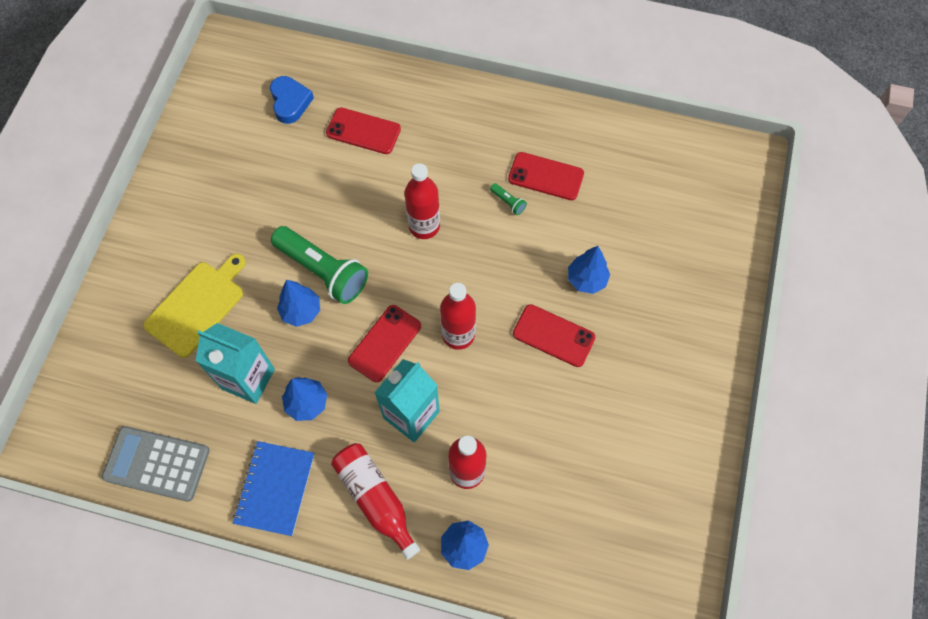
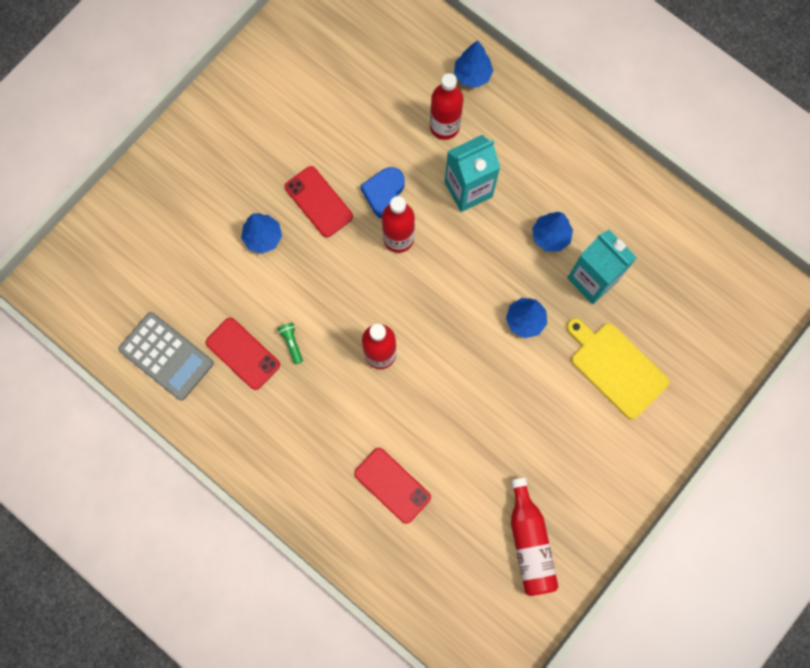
camera: 155 degrees left, 10 degrees up
grey calculator [102,426,210,502] -> grey calculator moved to [118,312,214,401]
yellow cutting board [143,254,246,358] -> yellow cutting board turned 75 degrees clockwise [567,318,669,419]
blue notebook [233,441,315,536] -> none
blue heart [270,76,314,124] -> blue heart moved to [360,167,404,219]
green flashlight [271,226,368,304] -> none
red bottle [331,443,420,560] -> red bottle moved to [511,477,558,596]
red phone [348,305,421,382] -> none

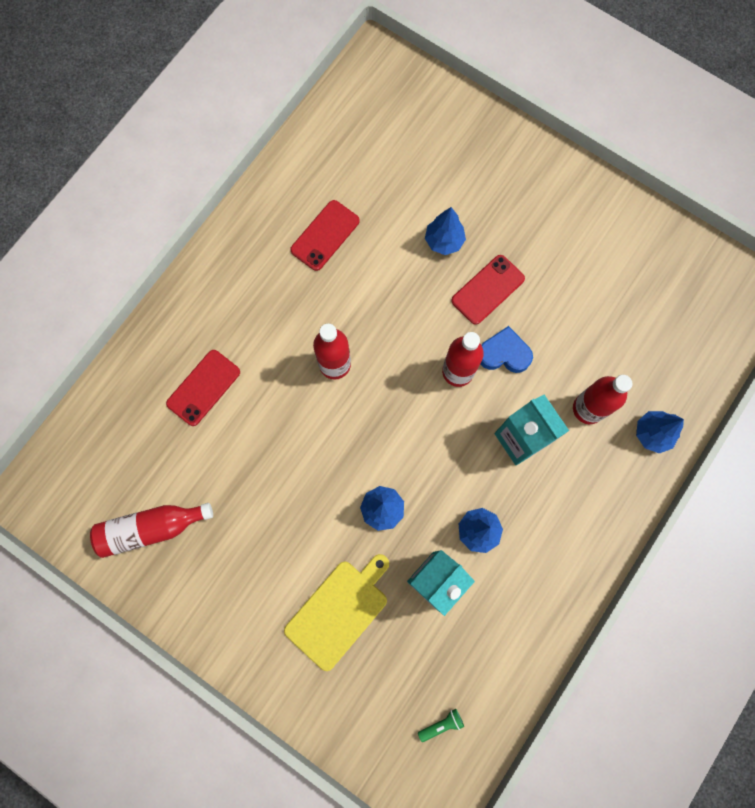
camera: 85 degrees right, 0 degrees up
grey calculator [118,312,214,401] -> none
green flashlight [277,323,303,364] -> green flashlight moved to [418,709,464,742]

